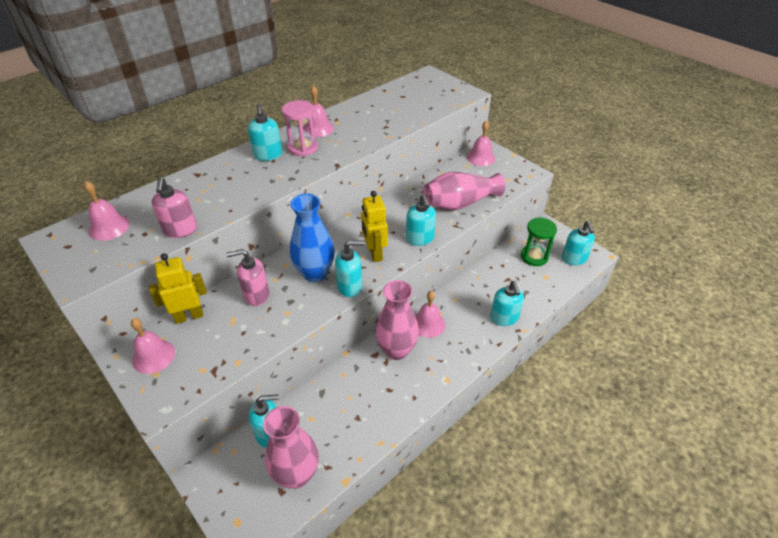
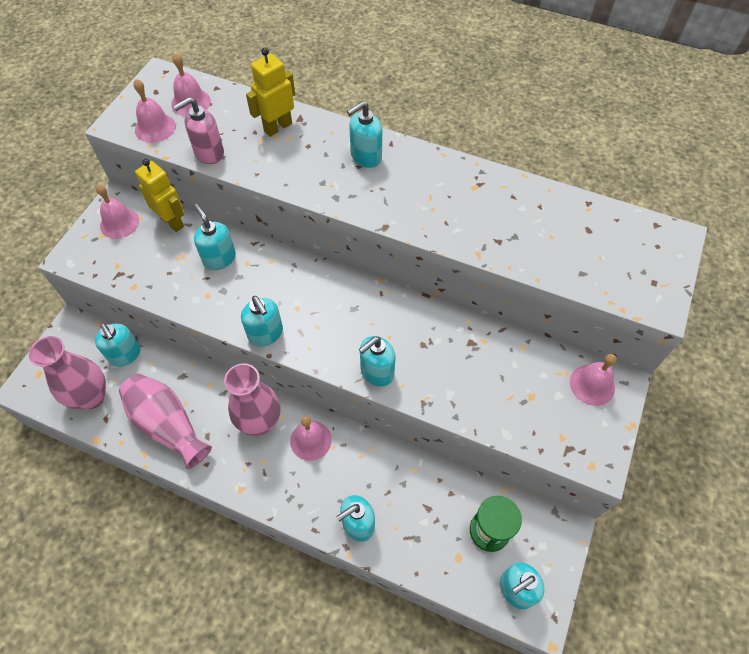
camera: 65 degrees right, 15 degrees up
pink soap dispenser [226,249,269,306] -> turquoise soap dispenser [194,204,236,270]
pink hourglass [282,100,318,156] -> none
blue vase [290,193,335,282] -> none
pink bell [303,85,334,137] -> pink bell moved to [133,79,176,143]
yellow robot [361,191,388,262] -> yellow robot moved to [246,48,295,137]
pink vase [423,172,505,210] -> pink vase moved to [119,374,212,469]

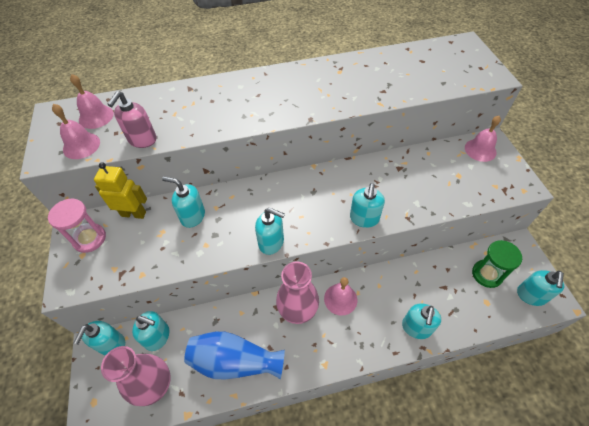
camera: 35 degrees left, 5 degrees down
pink bell [96,184,139,239] -> pink hourglass [48,199,106,253]
pink vase [119,374,212,469] -> blue vase [184,331,285,379]
yellow robot [246,48,295,137] -> none
turquoise soap dispenser [347,101,382,168] -> turquoise soap dispenser moved to [73,321,125,356]

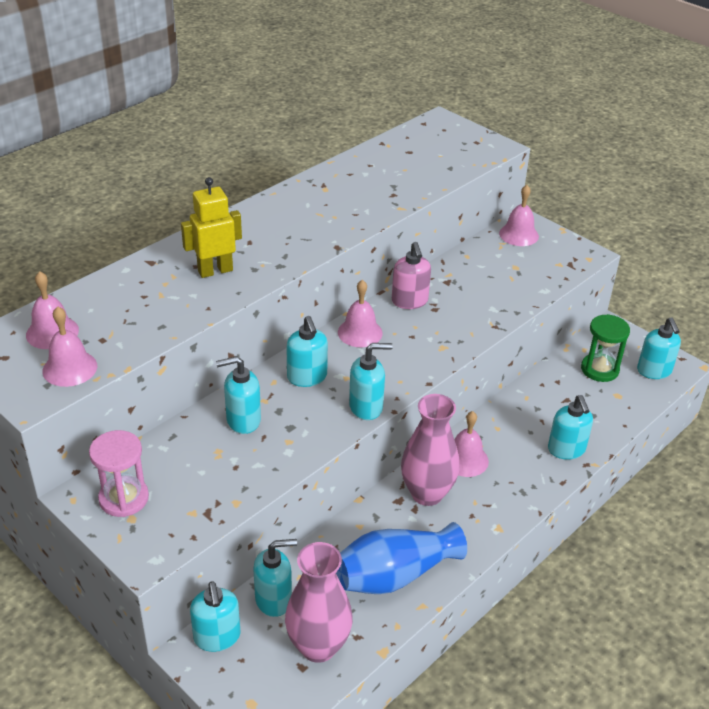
camera: 35 degrees left, 15 degrees down
yellow robot [94,162,147,219] -> yellow robot moved to [181,177,242,278]
pink soap dispenser [107,91,157,148] -> pink soap dispenser moved to [392,242,431,309]
turquoise soap dispenser [350,183,385,228] -> turquoise soap dispenser moved to [286,316,328,387]
none -> pink bell [338,280,383,347]

